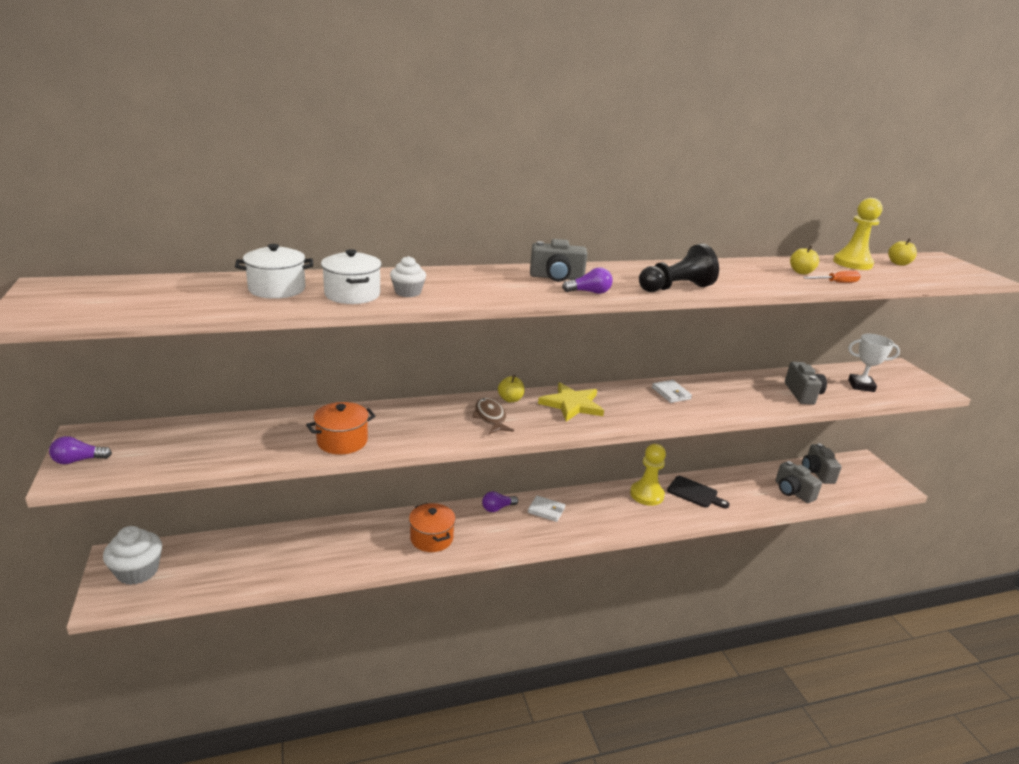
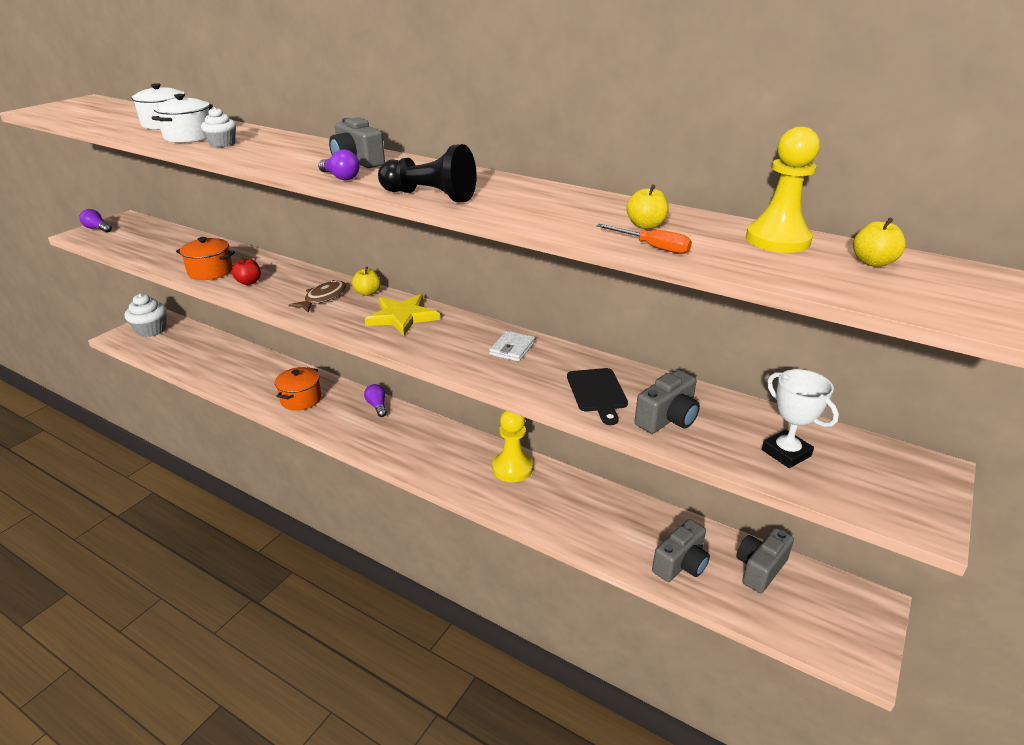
camera: 50 degrees right, 5 degrees up
purple light bulb [482,491,518,512] -> purple light bulb turned 45 degrees clockwise [364,384,387,417]
white wallet [528,496,565,522] -> none
black cutting board [667,476,730,508] -> black cutting board moved to [567,368,628,425]
grey camera [775,461,822,503] -> grey camera turned 150 degrees counterclockwise [652,519,710,582]
none -> red apple [232,257,261,285]

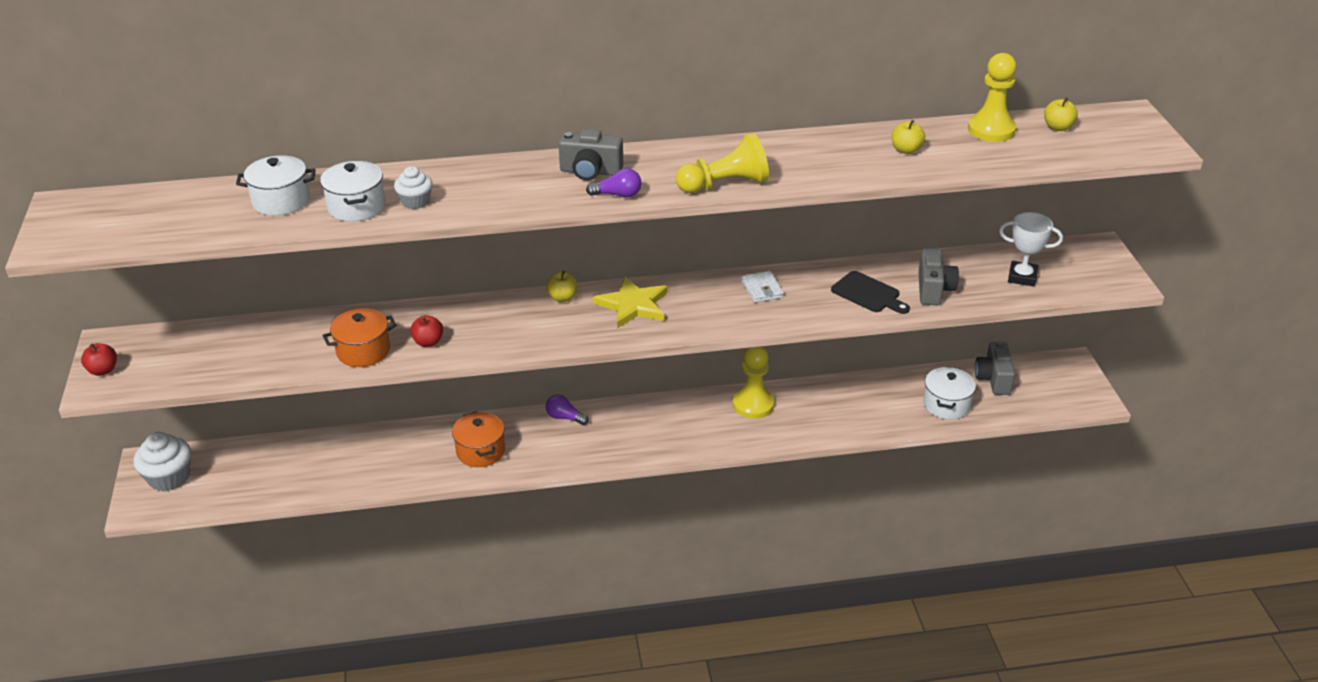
camera: 40 degrees left, 5 degrees up
purple light bulb [79,209,112,233] -> red apple [81,343,117,376]
brown fish [289,280,346,313] -> none
black pawn [378,144,477,202] -> yellow pawn [676,133,769,193]
orange screwdriver [597,224,692,254] -> none
grey camera [652,519,710,582] -> white pot [923,366,976,420]

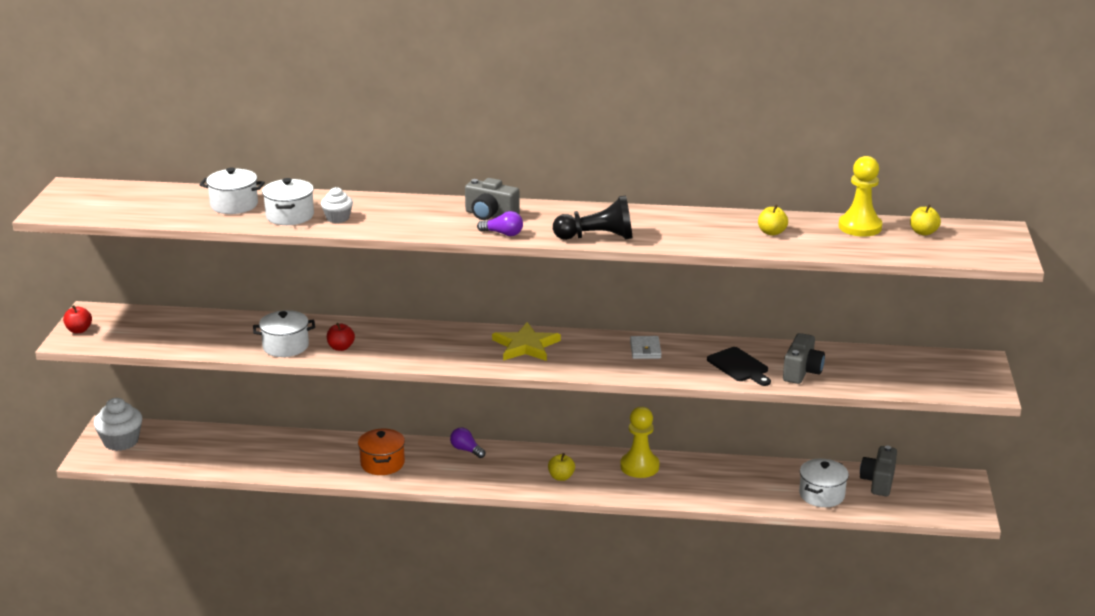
camera: 15 degrees right, 10 degrees down
orange pot [323,308,397,367] -> white pot [253,310,315,357]
yellow apple [546,271,578,302] -> yellow apple moved to [548,453,575,481]
yellow pawn [676,133,769,193] -> black pawn [553,195,633,240]
white trophy [999,212,1063,287] -> none

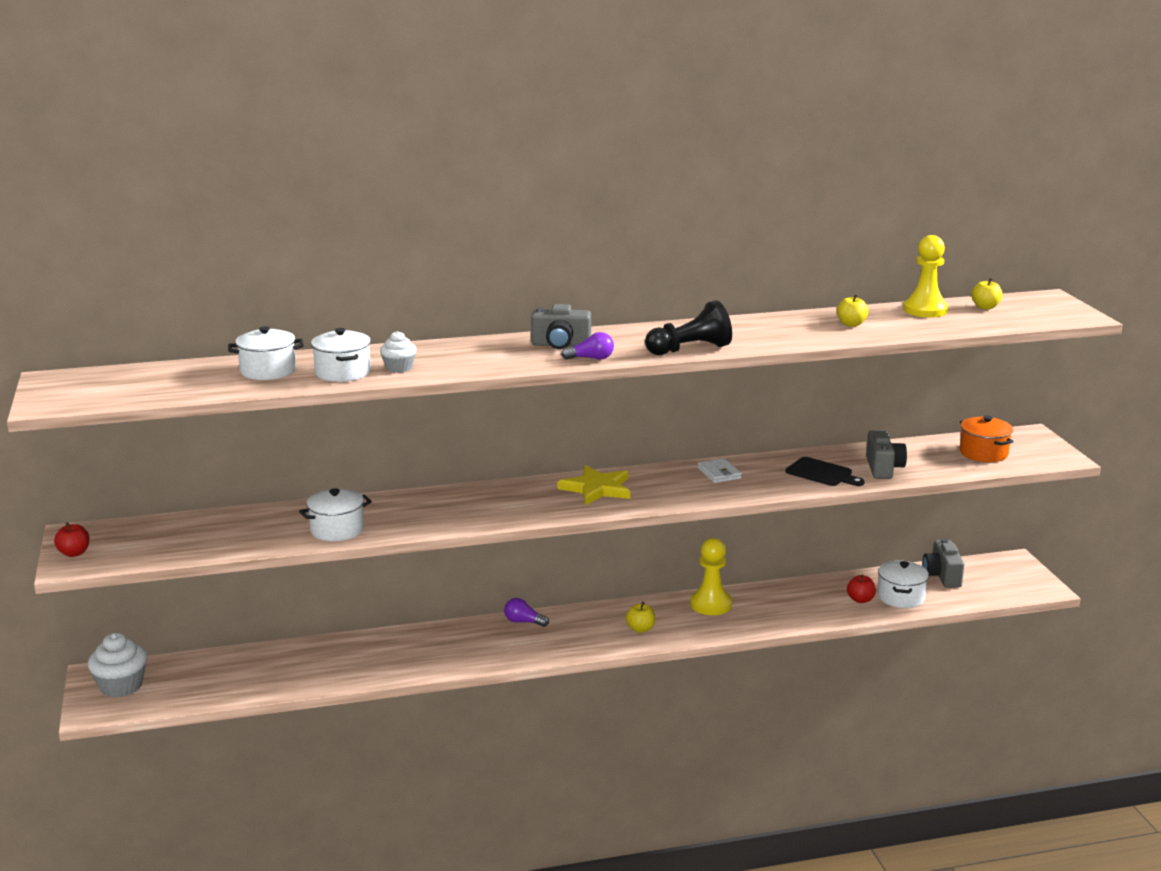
camera: 20 degrees left, 5 degrees down
red apple [327,323,355,351] -> red apple moved to [847,575,876,603]
orange pot [358,429,405,475] -> orange pot moved to [960,415,1014,462]

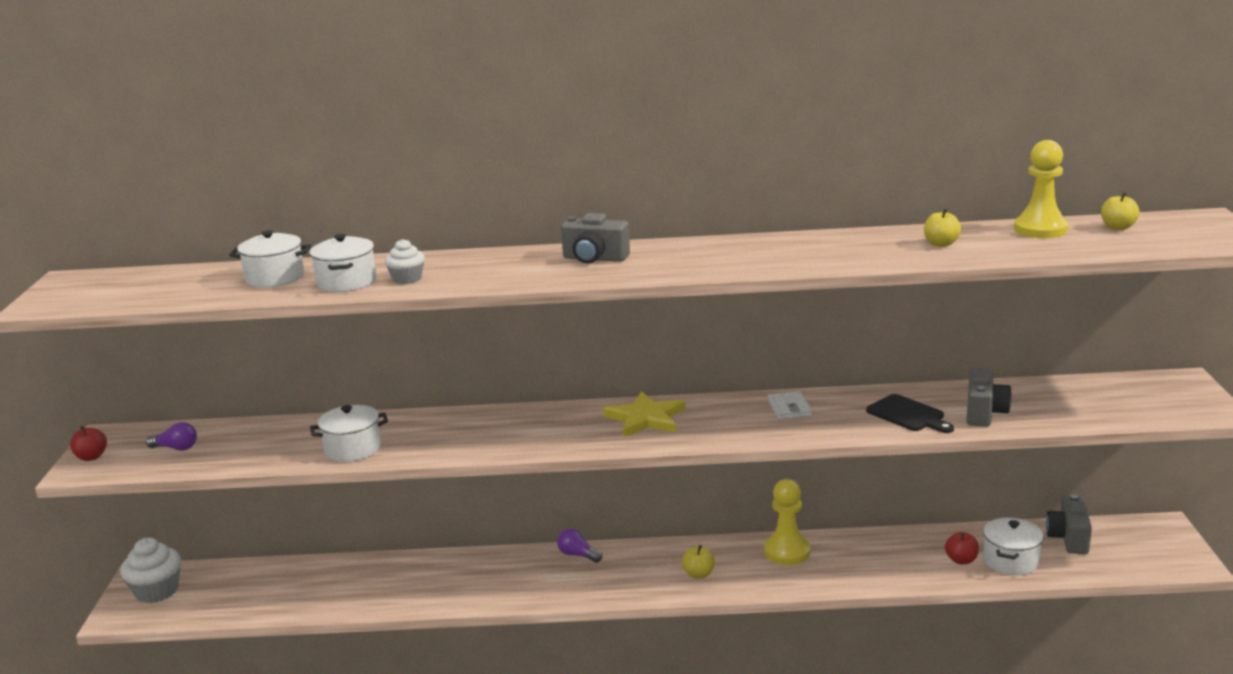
camera: 15 degrees right, 0 degrees up
purple light bulb [561,332,614,360] -> purple light bulb moved to [146,422,197,451]
black pawn [645,300,732,355] -> none
orange pot [960,415,1014,462] -> none

